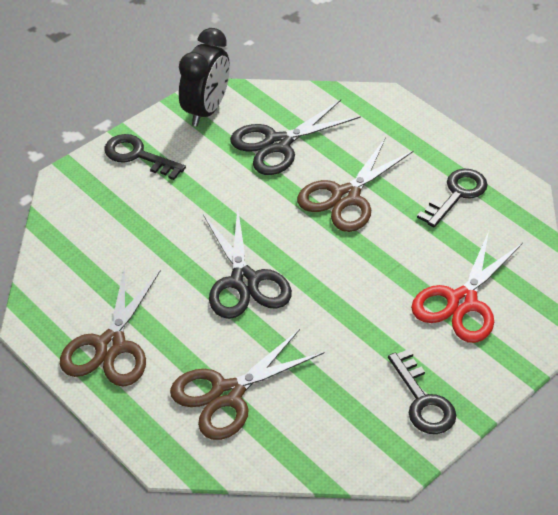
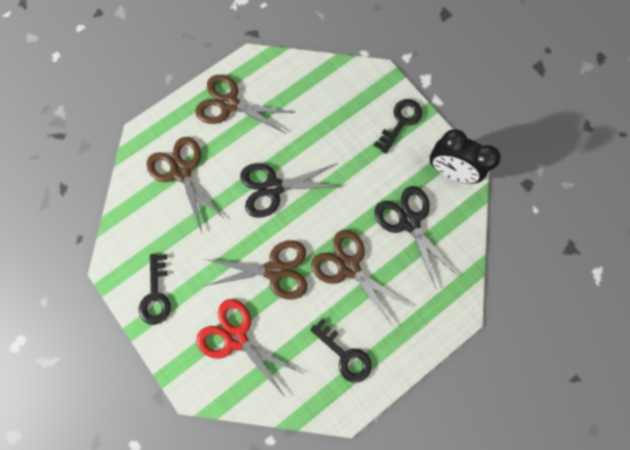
camera: 95 degrees right, 30 degrees up
black key [388,349,456,434] -> black key turned 75 degrees counterclockwise [139,254,170,325]
none -> brown scissors [204,240,307,300]

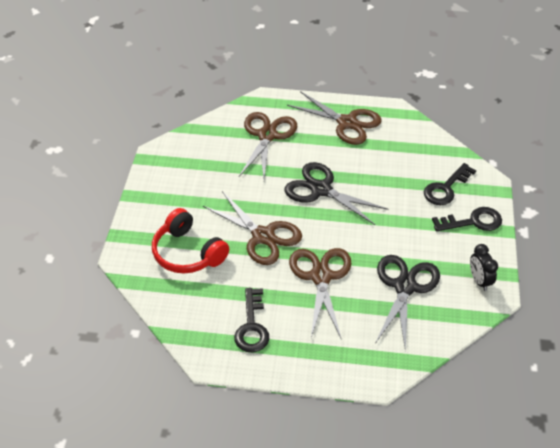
camera: 45 degrees right, 30 degrees down
black key [139,254,170,325] -> black key moved to [424,163,476,205]
brown scissors [195,75,295,134] -> brown scissors turned 150 degrees clockwise [287,91,381,145]
red scissors [196,299,302,398] -> red headphones [152,208,229,274]
black clock [430,129,501,184] -> black clock [470,244,498,291], size x0.57

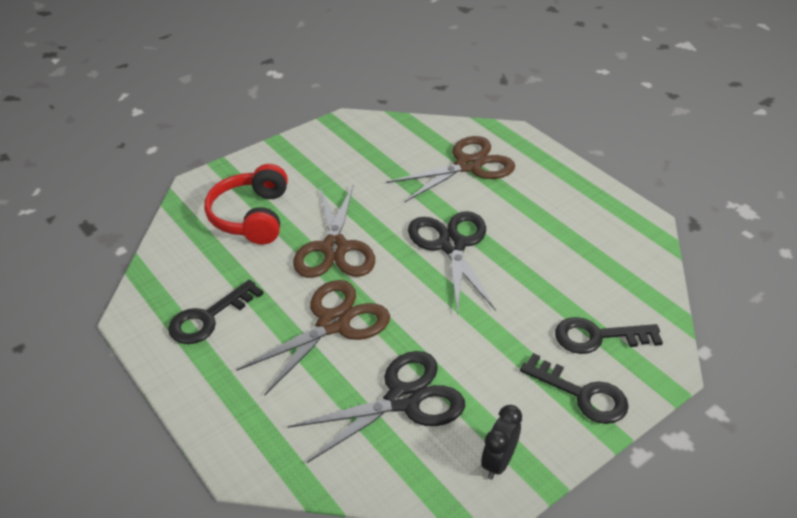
camera: 45 degrees right, 5 degrees down
brown scissors [287,91,381,145] -> none

